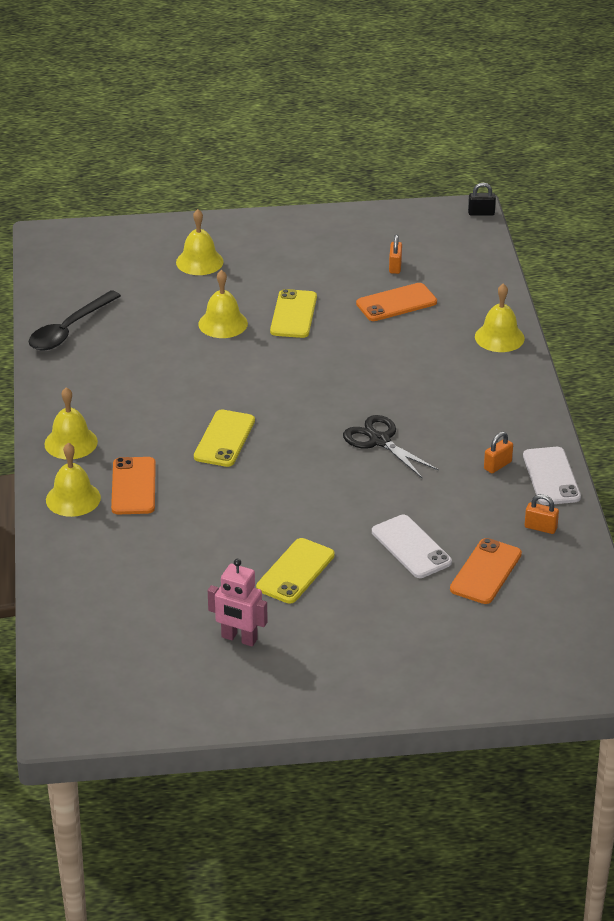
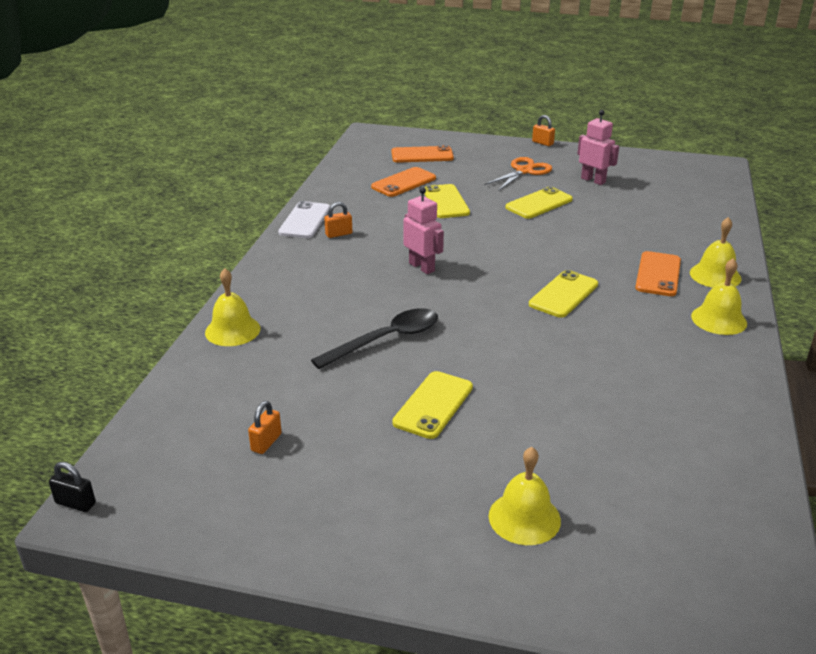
camera: 160 degrees left, 5 degrees down
black spoon [29,290,121,350] -> black spoon moved to [311,308,438,369]
yellow bell [198,270,248,338] -> none
black scissors [343,415,439,478] -> pink robot [403,187,444,274]
orange phone [356,283,437,321] -> orange phone moved to [391,145,454,163]
white phone [372,515,452,578] -> yellow phone [424,184,470,218]
orange padlock [525,494,559,534] -> orange padlock moved to [532,115,555,146]
none -> orange scissors [484,157,552,191]

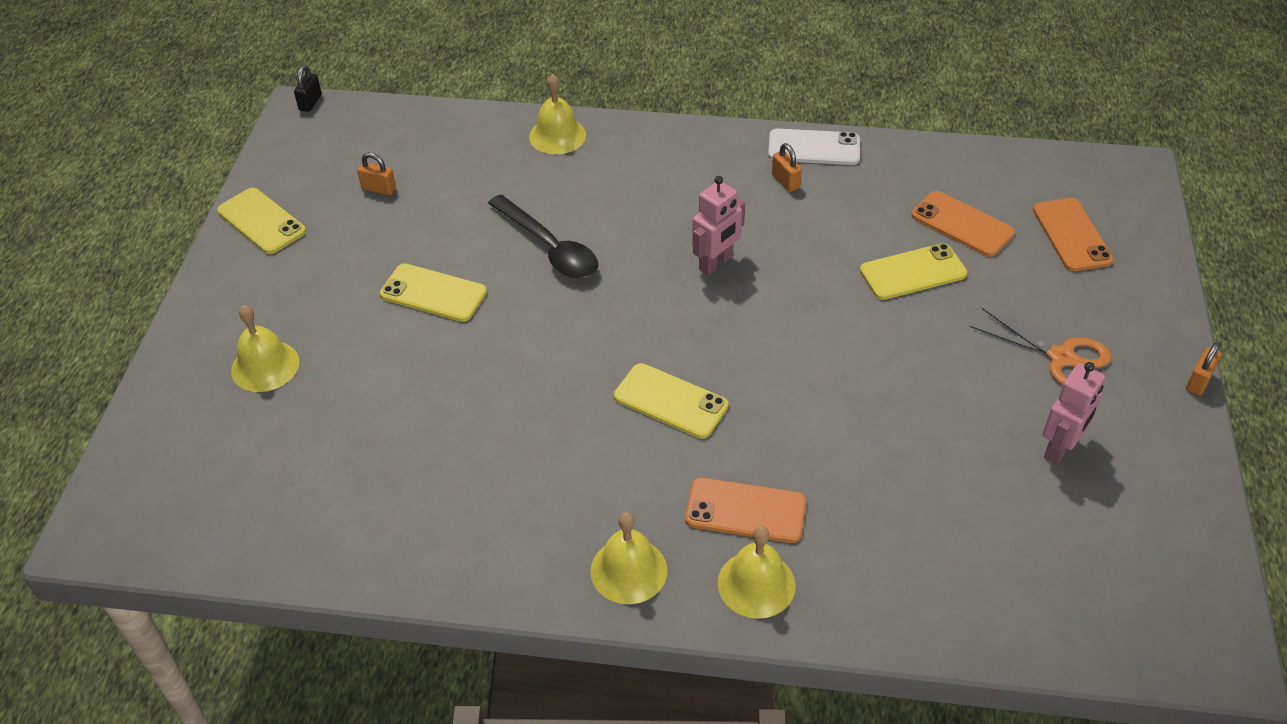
camera: 85 degrees right, 15 degrees up
yellow phone [505,186,573,219] -> yellow phone moved to [217,188,306,254]

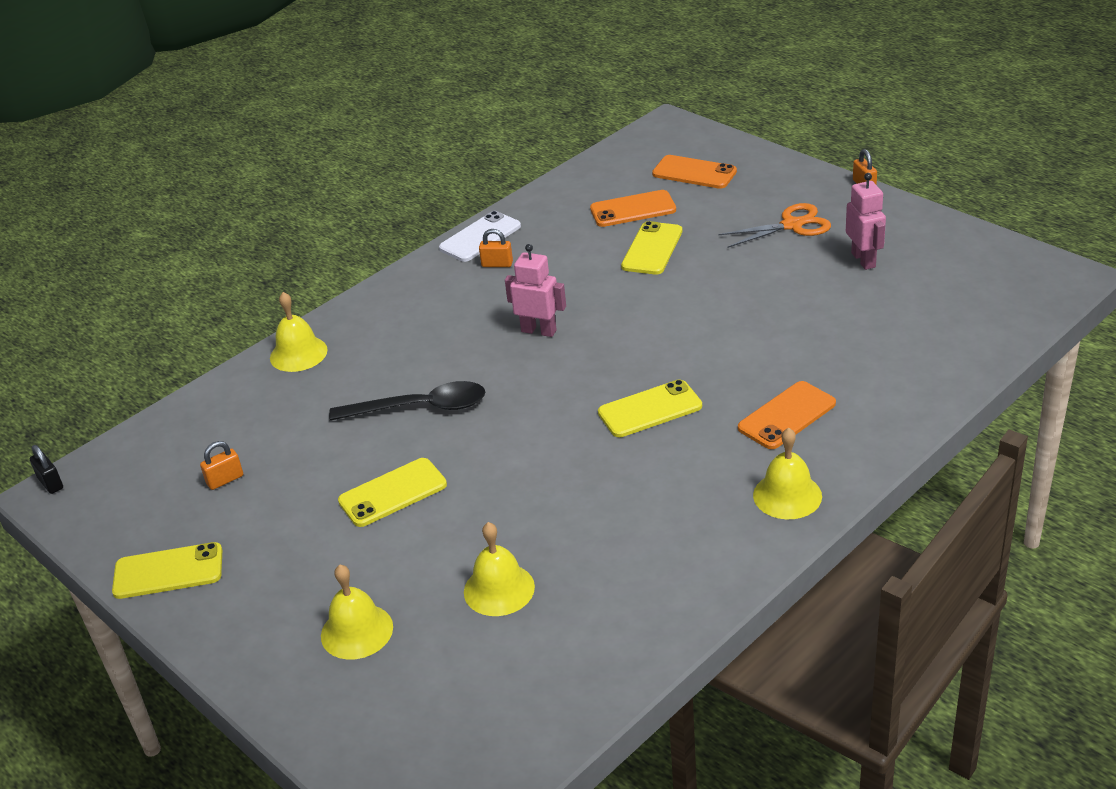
camera: 50 degrees left, 10 degrees down
pink robot [692,176,745,275] -> pink robot turned 60 degrees counterclockwise [505,244,566,337]
yellow bell [718,526,796,619] -> yellow bell moved to [464,522,535,616]

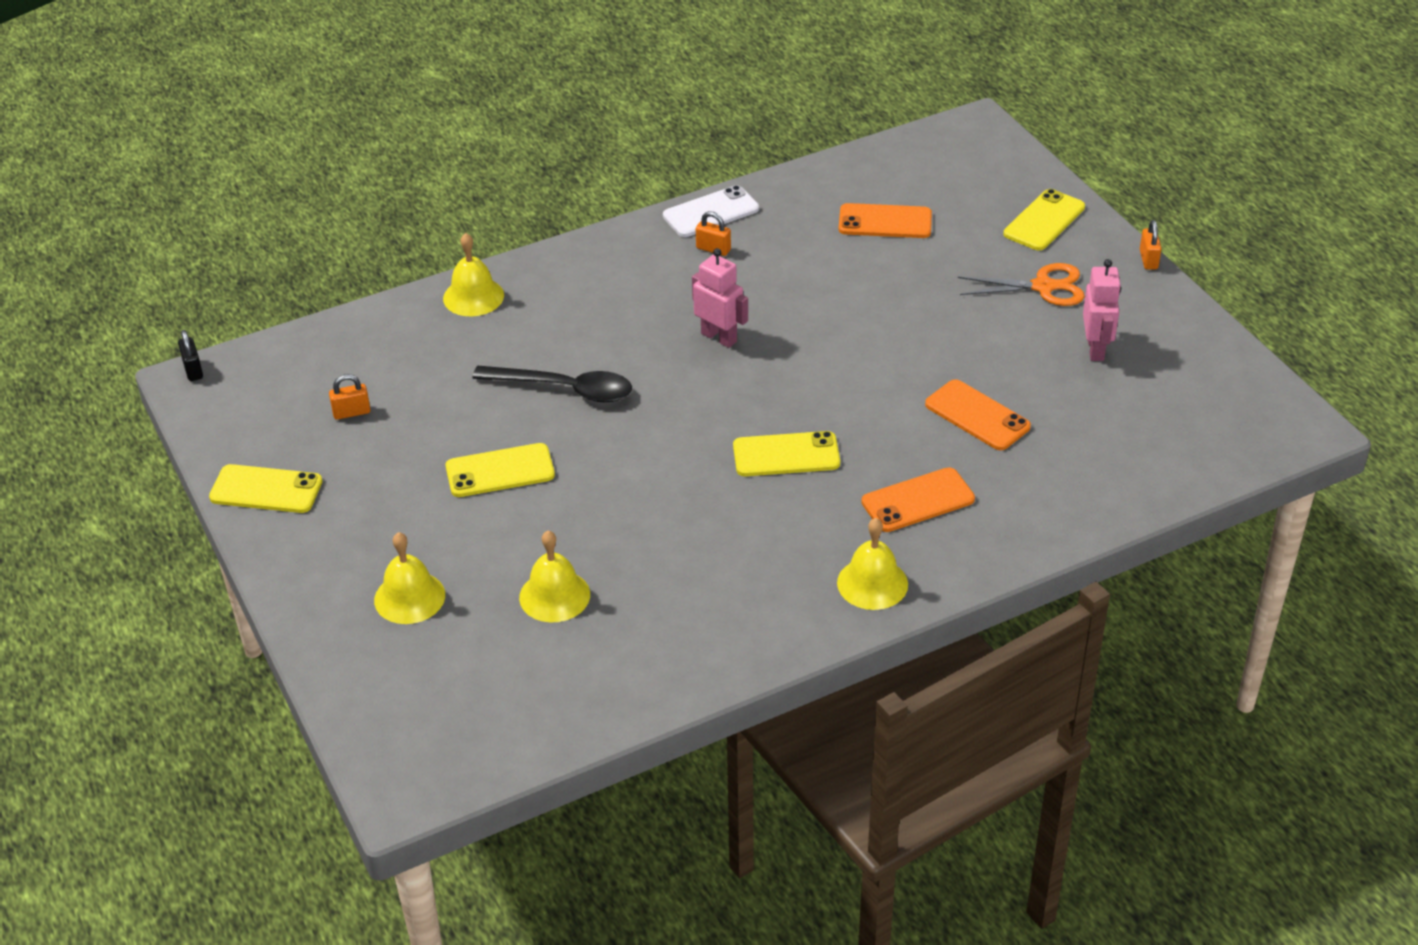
camera: 15 degrees right, 5 degrees up
yellow phone [621,221,682,274] -> yellow phone moved to [1003,189,1085,250]
orange phone [652,155,737,189] -> orange phone moved to [925,379,1031,450]

